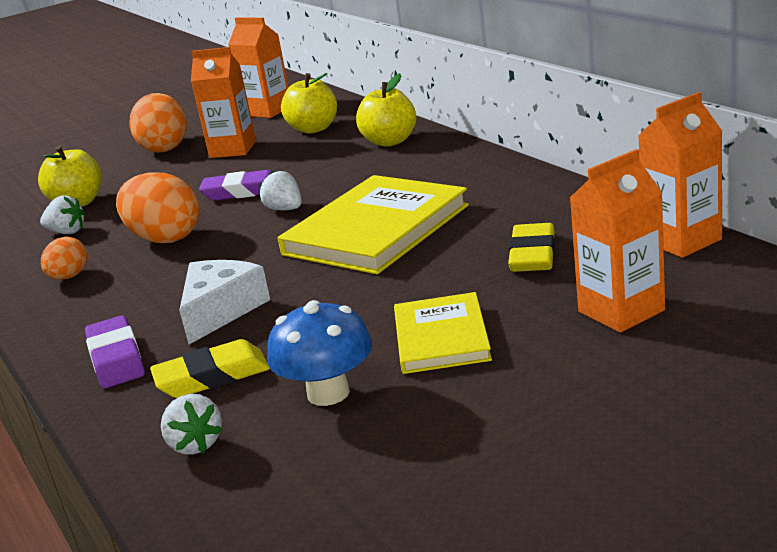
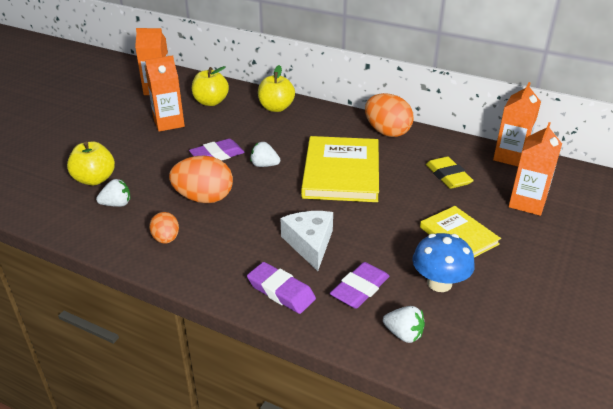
camera: 35 degrees left, 10 degrees up
orange egg [130,93,187,153] -> orange egg moved to [365,93,414,137]
yellow eraser [150,339,270,398] -> purple eraser [330,262,390,309]

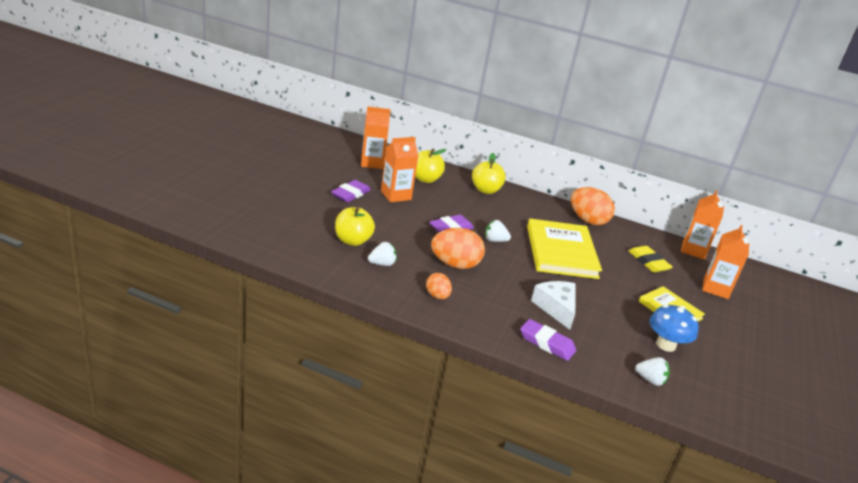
camera: 10 degrees left, 5 degrees down
purple eraser [330,262,390,309] -> purple eraser moved to [331,180,371,202]

